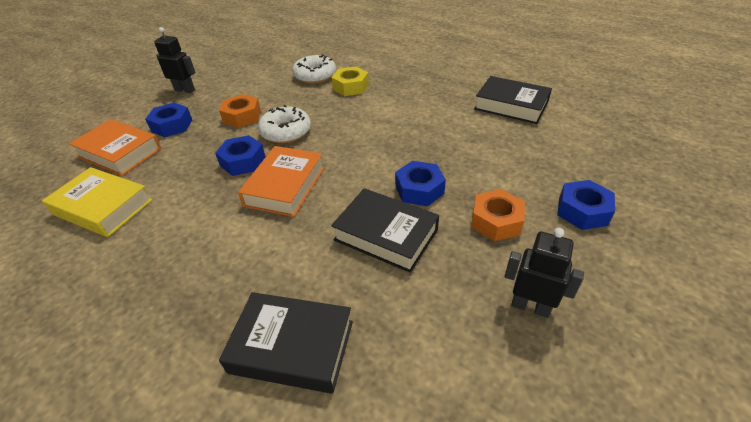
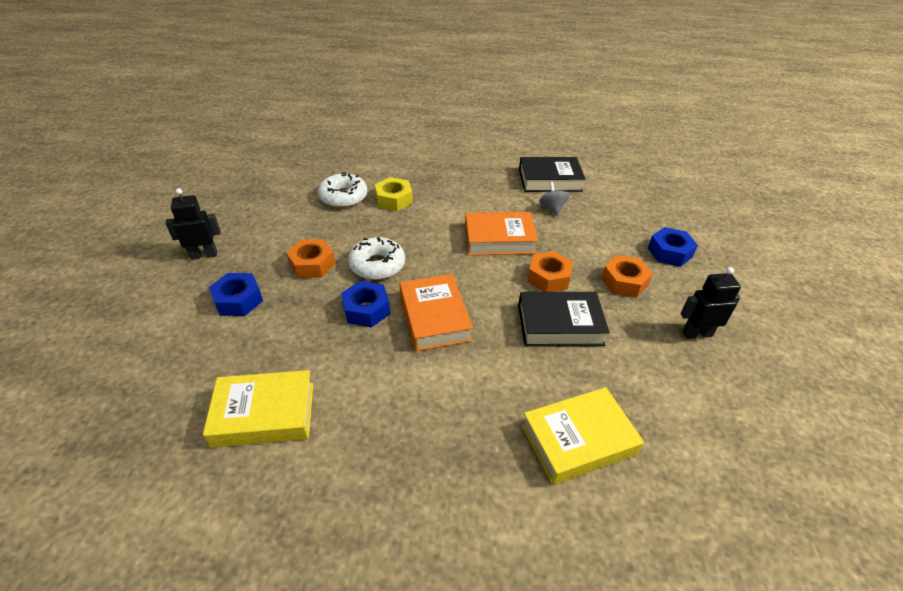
camera: 35 degrees left, 0 degrees up
orange book [69,119,162,176] -> orange book moved to [465,212,538,255]
black book [219,292,353,394] -> yellow book [521,387,644,485]
blue nut [395,161,446,206] -> orange nut [528,251,573,292]
none -> grey spinning top [539,182,569,216]

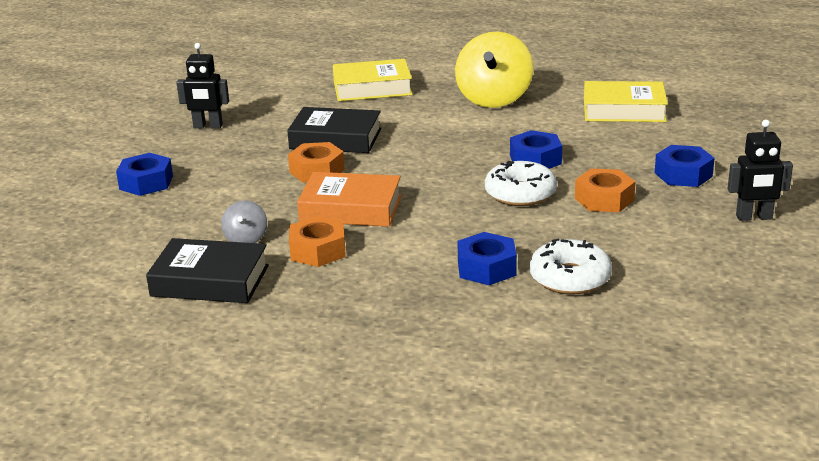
camera: 165 degrees left, 15 degrees down
yellow nut [375,177,413,211] -> blue nut [457,232,517,285]
orange book [399,274,473,351] -> none
orange nut [601,255,653,298] -> orange nut moved to [289,216,346,267]
none -> yellow spinning top [455,32,533,108]

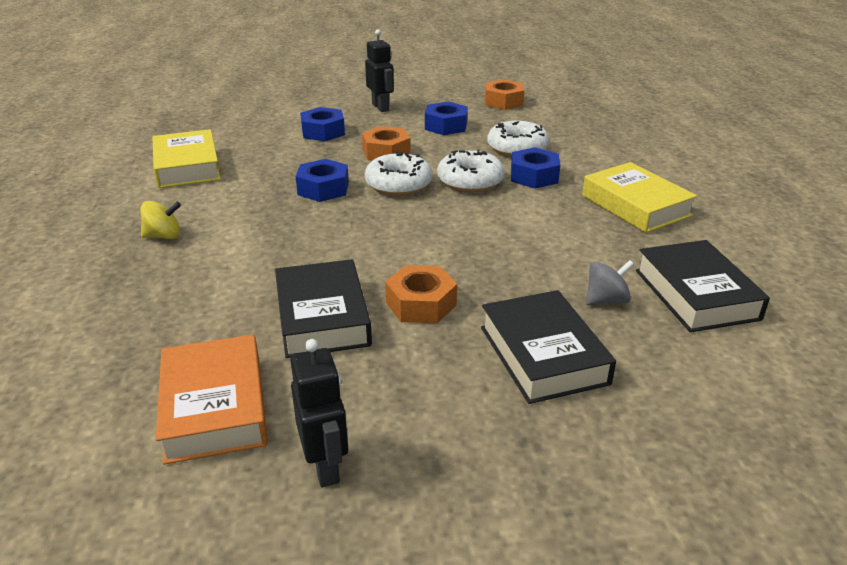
camera: 115 degrees left, 5 degrees up
blue nut [116,153,173,196] -> blue nut moved to [425,102,468,135]
orange nut [289,216,346,267] -> orange nut moved to [485,79,525,110]
orange book [297,172,402,227] -> orange book moved to [156,335,268,465]
yellow book [333,59,413,101] -> yellow book moved to [582,162,697,233]
yellow spinning top [455,32,533,108] -> yellow spinning top [140,201,181,239], size x0.47
none -> white donut [437,150,505,192]
none -> black book [481,290,616,404]

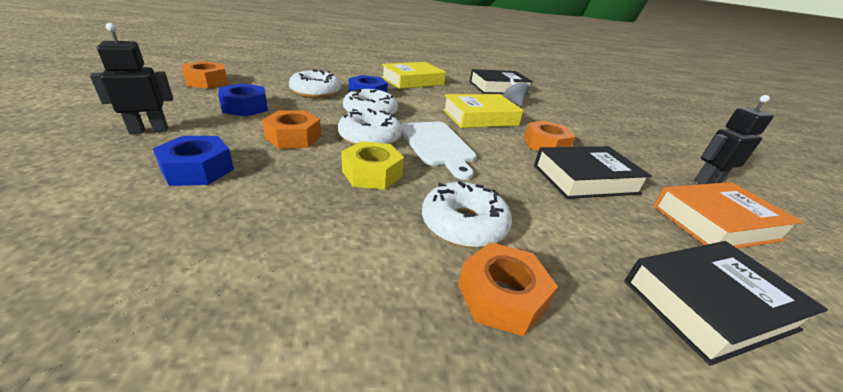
camera: 95 degrees left, 0 degrees up
yellow spinning top [140,201,181,239] -> orange nut [458,242,558,336]
yellow book [152,129,221,188] -> yellow book moved to [443,94,523,128]
blue nut [296,159,349,202] -> yellow nut [341,141,404,190]
black book [481,290,616,404] -> black book moved to [624,241,828,366]
none -> white cutting board [401,121,476,180]
none -> white donut [422,181,512,248]

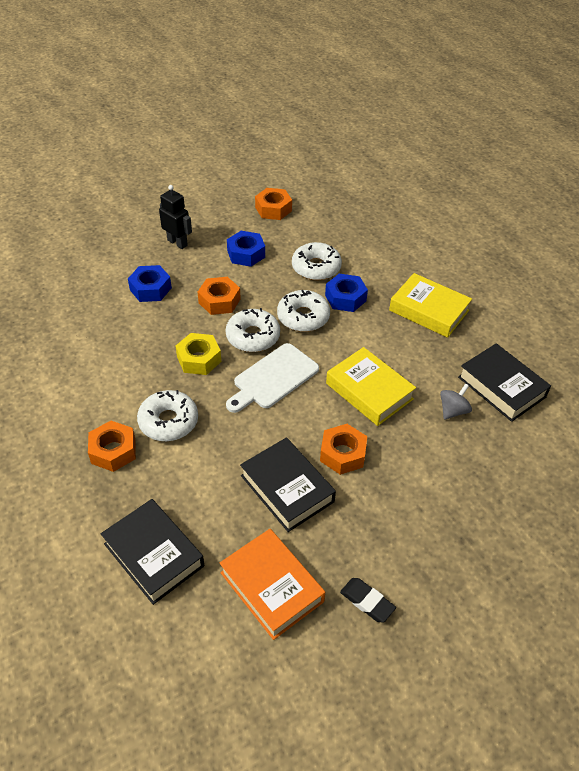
camera: 70 degrees right, 15 degrees up
black robot [694,95,774,184] -> black eraser [340,578,396,623]

